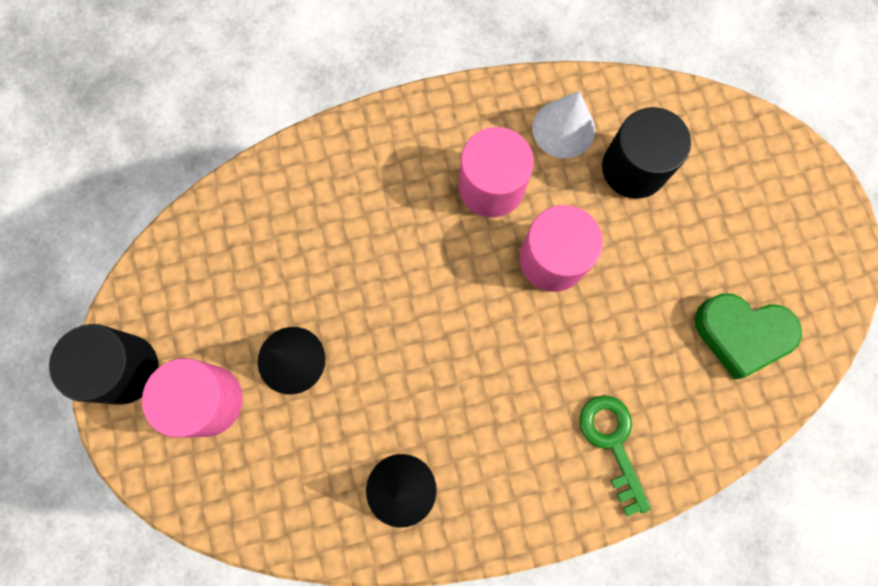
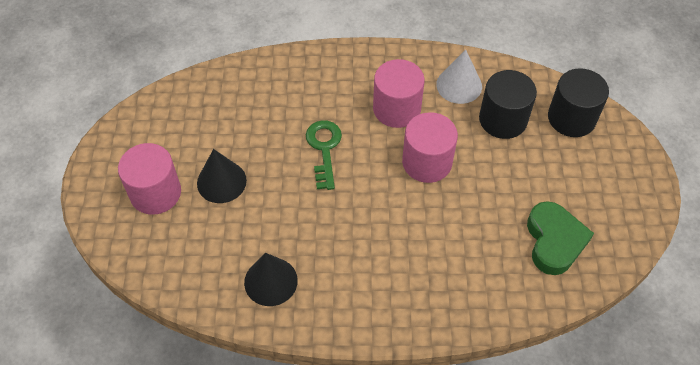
camera: 15 degrees right, 20 degrees down
black cylinder [49,324,159,405] -> black cylinder moved to [548,68,609,137]
green key [579,395,651,517] -> green key moved to [306,120,342,190]
green heart [695,293,802,380] -> green heart turned 120 degrees counterclockwise [527,201,594,275]

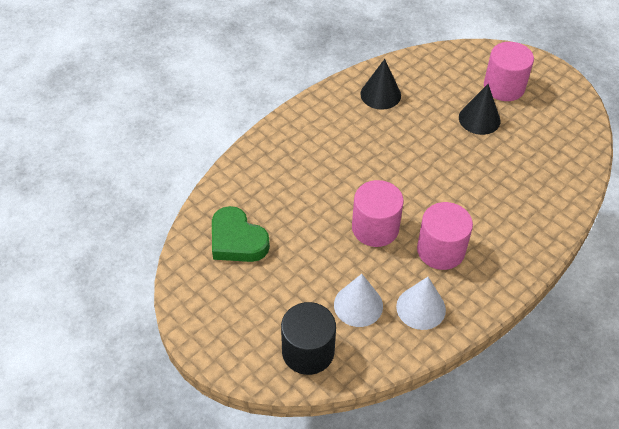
camera: 135 degrees right, 5 degrees down
green key [306,120,342,190] -> none
black cylinder [479,70,537,139] -> white cone [334,274,383,327]

